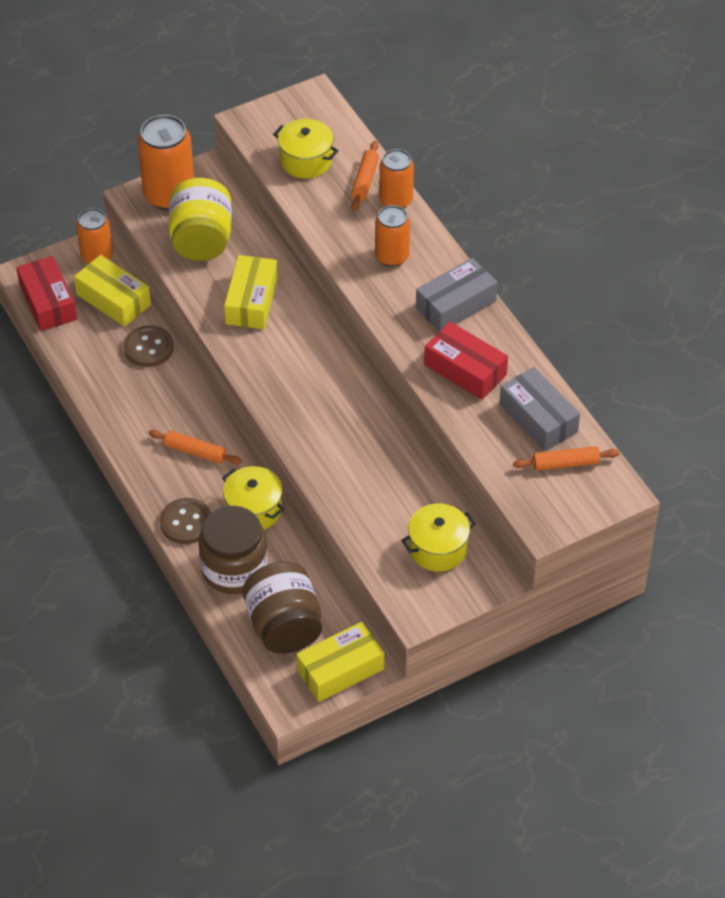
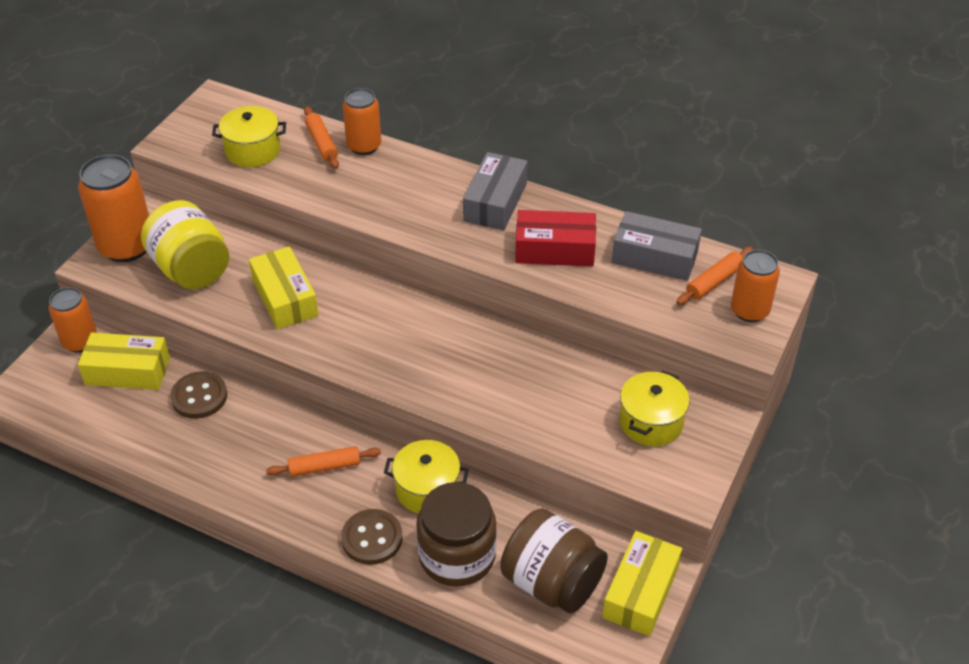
camera: 35 degrees left, 5 degrees down
red box [16,256,77,331] -> none
orange can [375,205,410,267] -> orange can moved to [731,250,780,322]

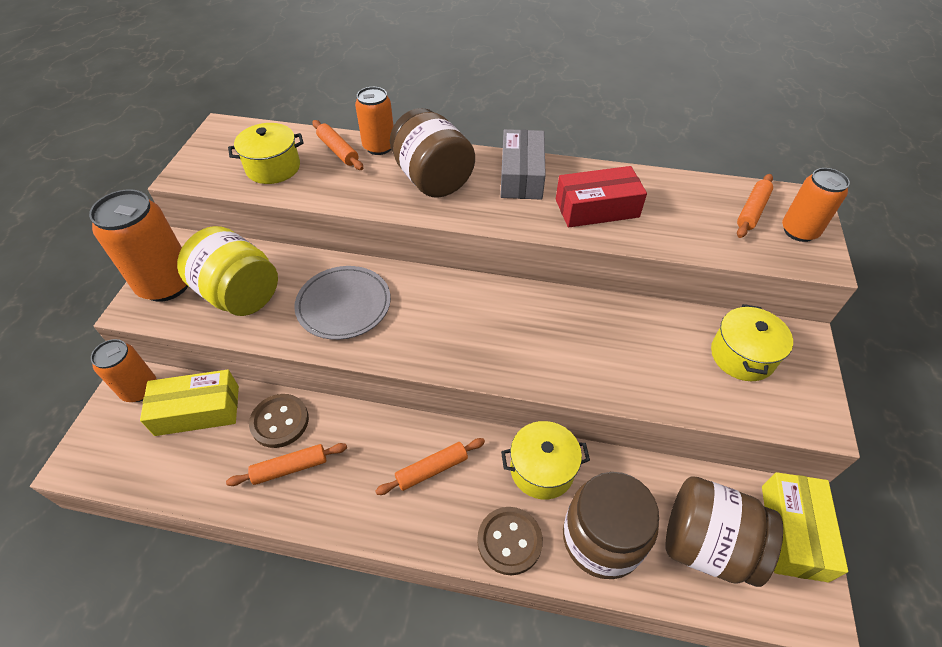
camera: 15 degrees left, 5 degrees up
yellow box [249,246,319,330] -> grey plate [294,266,391,340]
grey box [612,211,702,281] -> none
none -> orange rolling pin [226,443,347,486]
none -> brown jar [390,108,475,198]

